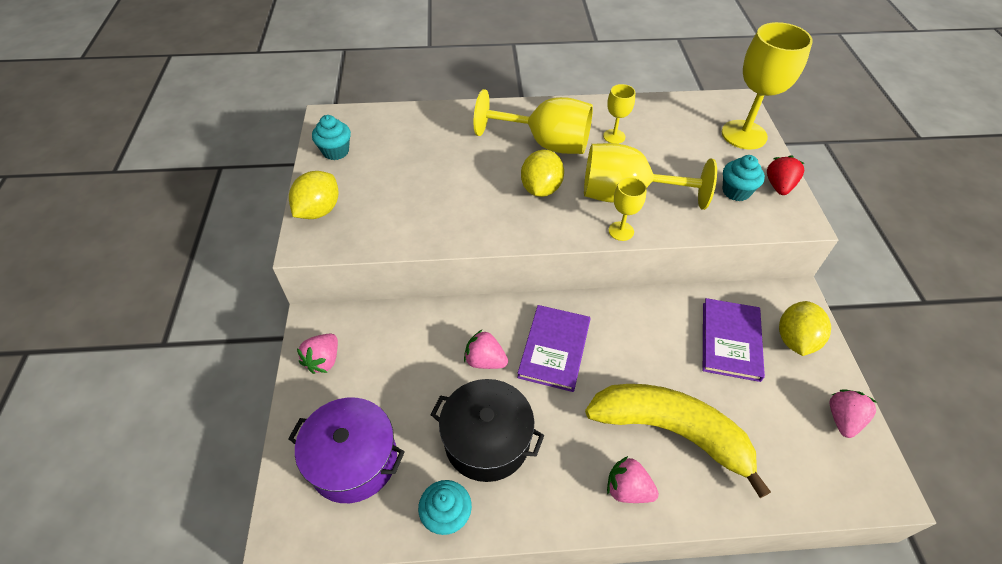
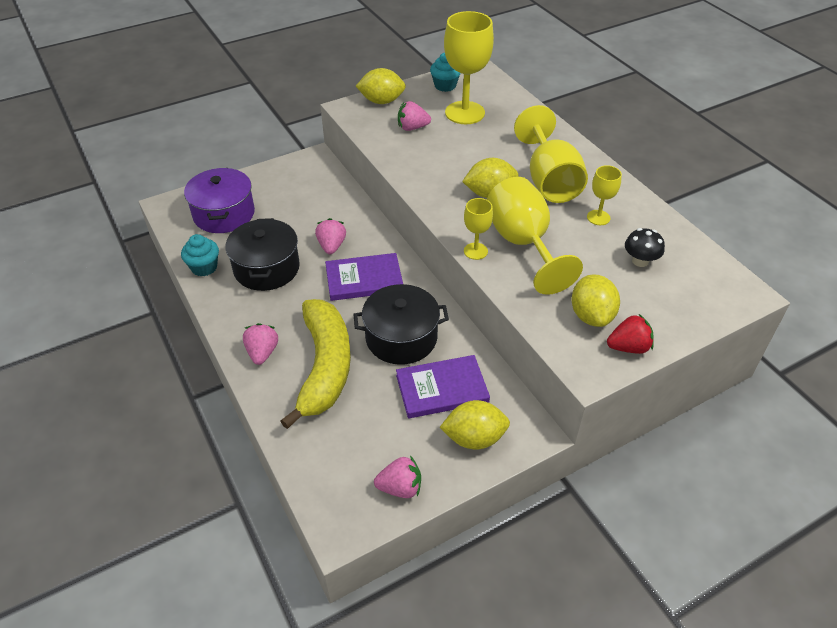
camera: 65 degrees right, 5 degrees down
pink strawberry [297,334,338,374] -> pink strawberry moved to [398,101,431,131]
yellow goblet [722,22,813,150] -> yellow goblet moved to [444,11,494,124]
turquoise cupcake [722,155,765,201] -> yellow lemon [571,274,620,327]
none -> black pot [353,284,449,365]
none -> black mushroom [625,228,665,267]

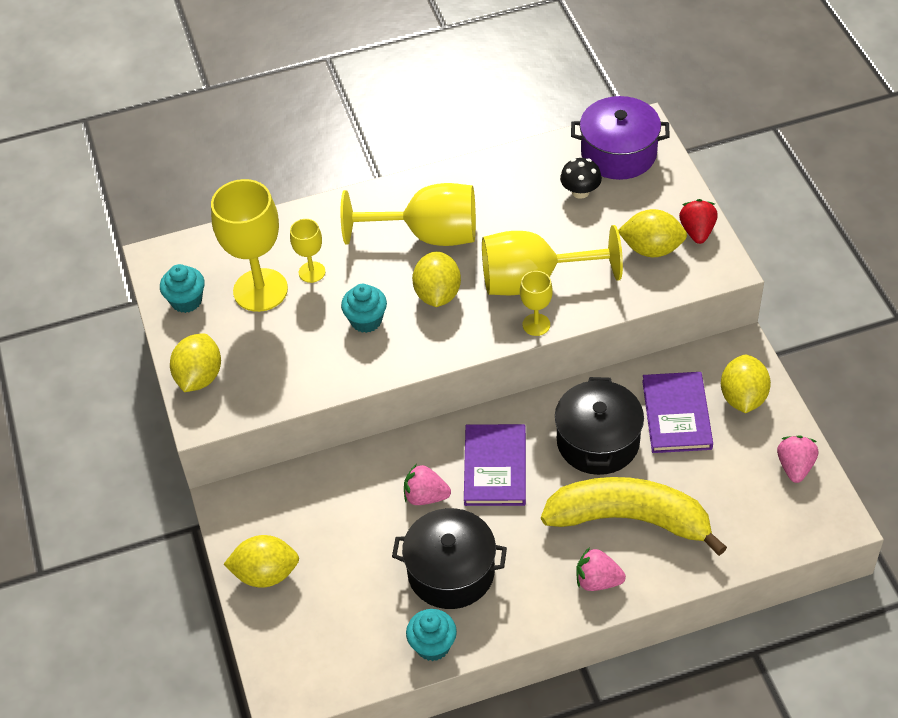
camera: 75 degrees left, 5 degrees up
purple pot [184,168,255,233] -> purple pot moved to [571,96,670,180]
pink strawberry [398,101,431,131] -> none
yellow goblet [587,165,622,225] -> yellow goblet moved to [290,219,325,283]
none -> yellow lemon [224,535,299,588]
none -> turquoise cupcake [341,284,387,333]

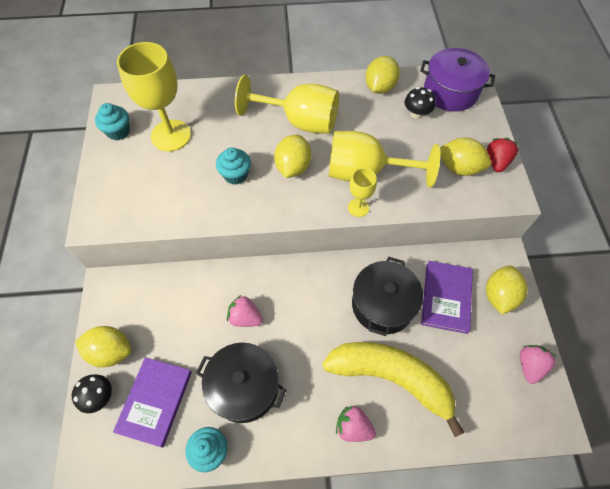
camera: 10 degrees right, 10 degrees up
yellow lemon [170,333,221,392] -> yellow lemon moved to [365,56,400,94]
yellow goblet [290,219,325,283] -> none
purple book [464,424,526,506] -> purple book moved to [113,357,192,448]
none -> black mushroom [72,374,112,413]

